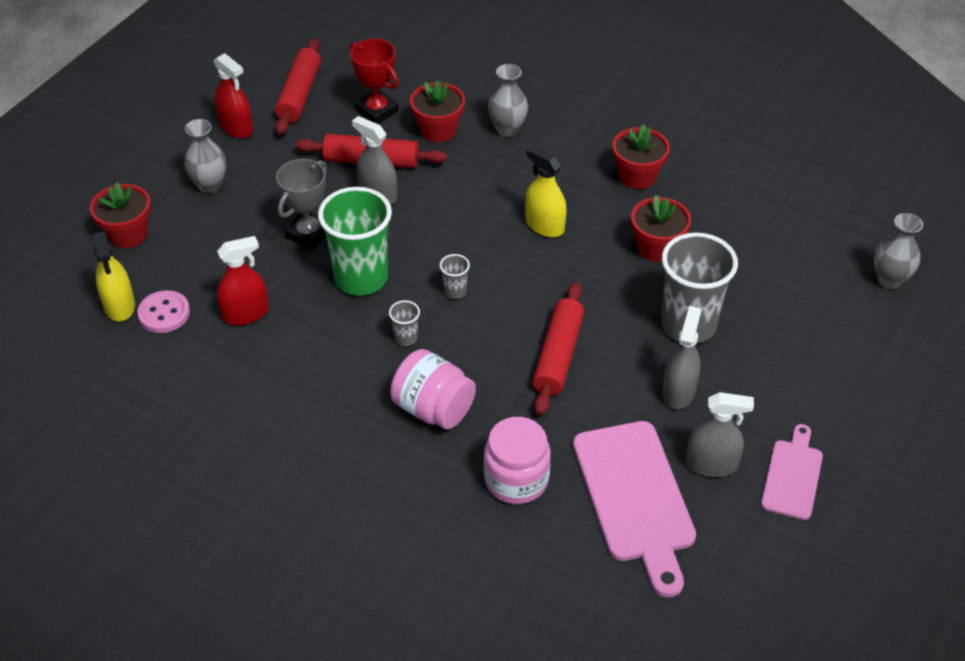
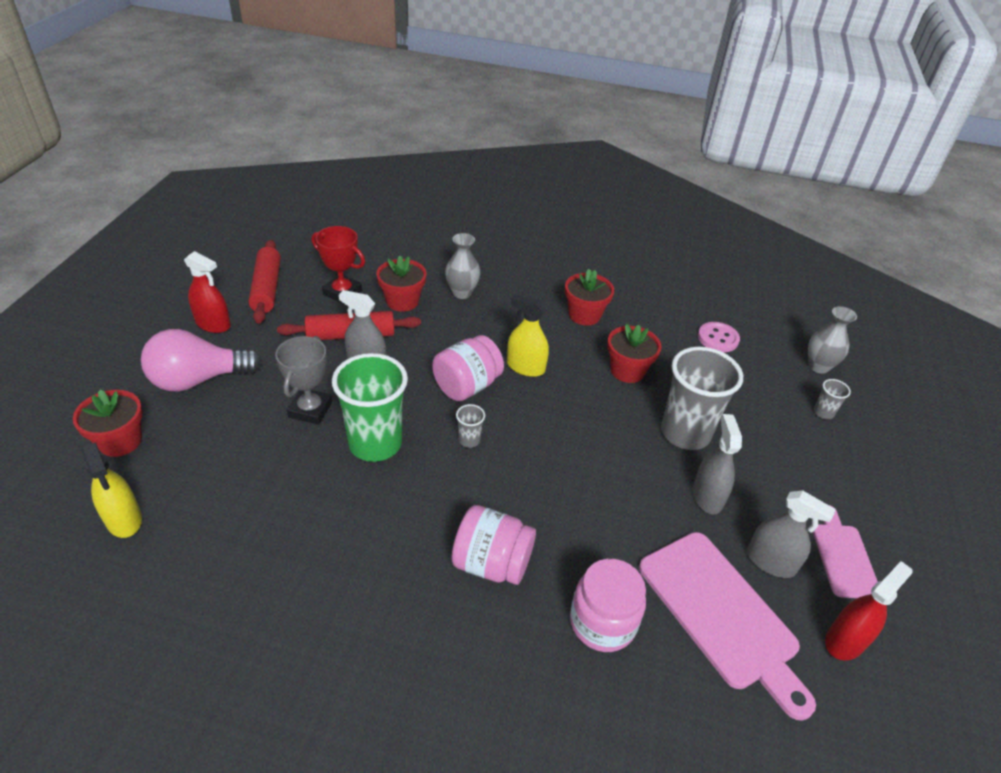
camera: 20 degrees left, 5 degrees down
pink button [137,290,190,333] -> pink button moved to [698,322,740,352]
grey vase [184,119,226,193] -> pink light bulb [141,329,263,392]
red spray bottle [217,236,269,325] -> red spray bottle moved to [825,561,912,661]
grey cup [389,300,420,346] -> grey cup moved to [814,379,851,419]
red rolling pin [532,282,584,415] -> none
grey spray bottle [686,392,754,477] -> grey spray bottle turned 45 degrees clockwise [747,490,836,578]
none -> pink jar [432,335,504,401]

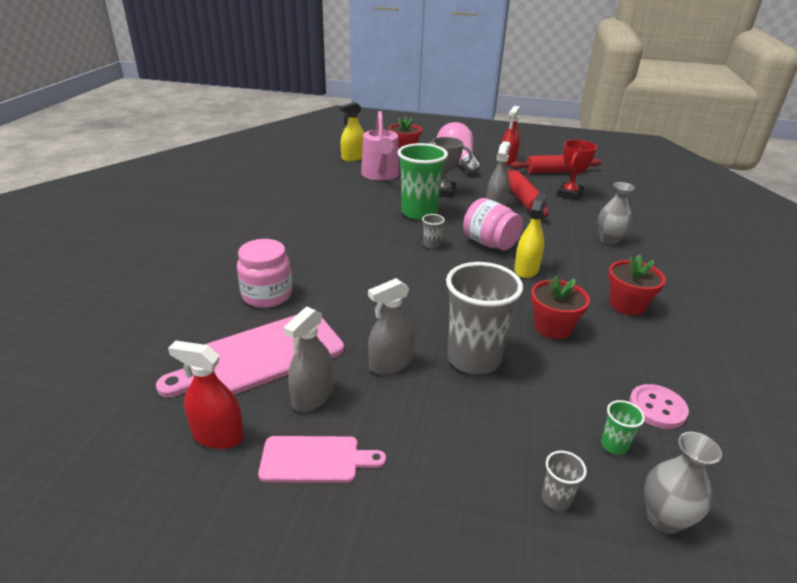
camera: 90 degrees right, 10 degrees down
red flower pot [376,256,426,312] -> none
pink jar [451,505,536,585] -> none
grey spray bottle [693,414,742,514] -> grey spray bottle turned 150 degrees clockwise [368,278,415,375]
red spray bottle [825,561,912,661] -> red spray bottle turned 150 degrees clockwise [168,341,244,449]
none -> pink watering can [361,111,399,181]
none -> green cup [601,400,645,455]

